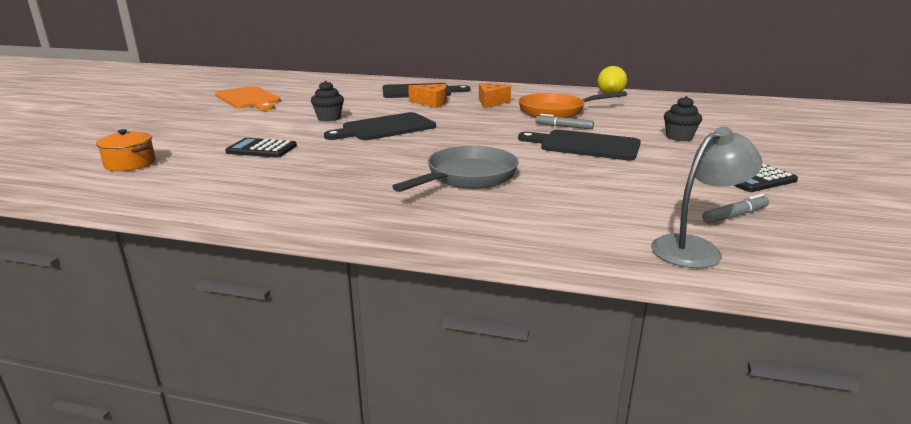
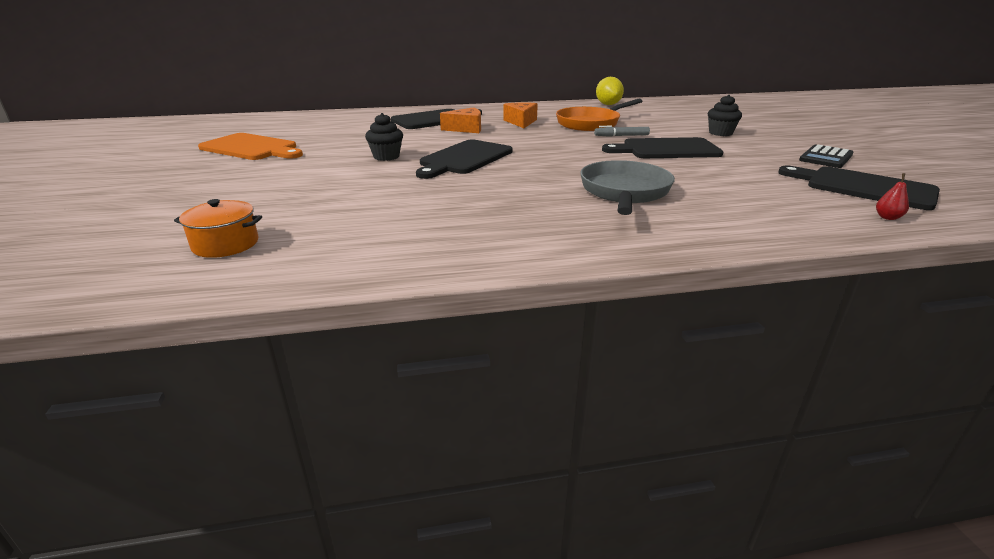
camera: 25 degrees left, 5 degrees up
black calculator [225,138,297,158] -> none
grey lamp [651,127,762,268] -> red pear [876,173,909,220]
grey marker [702,194,769,224] -> black cutting board [778,165,940,210]

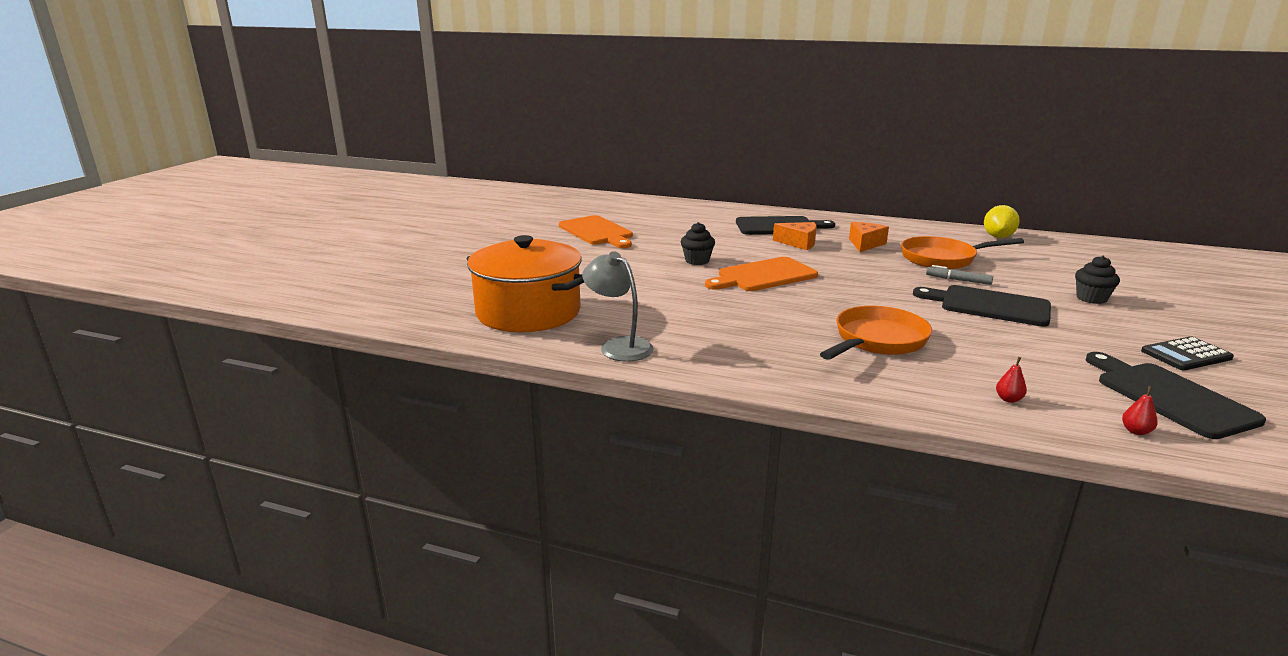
camera: 30 degrees right, 5 degrees down
orange pot [174,199,262,258] -> orange pot [467,235,584,332], size x2.26
black cutting board [416,139,512,179] -> orange cutting board [705,257,818,291]
grey pan [580,160,675,215] -> orange pan [820,306,932,360]
none -> grey lamp [582,251,654,362]
none -> red pear [996,357,1027,403]

